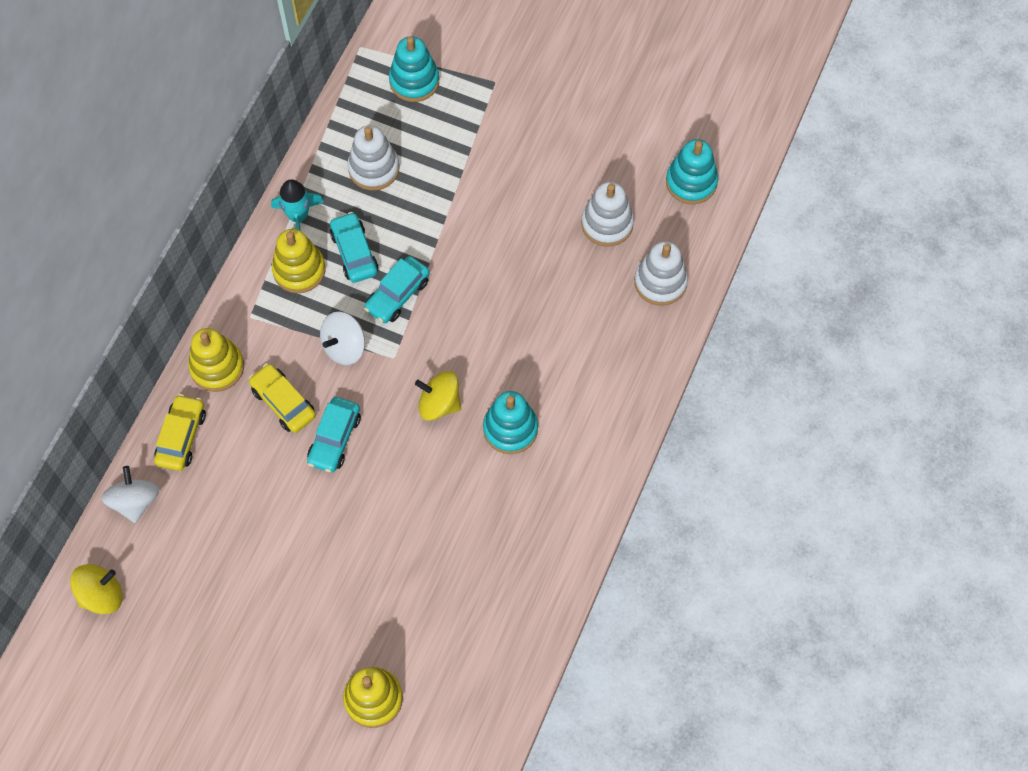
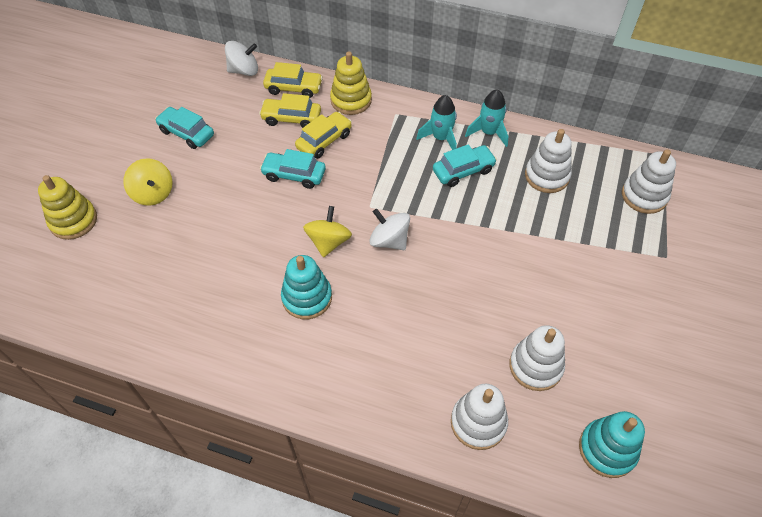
camera: 85 degrees right, 10 degrees down
yellow spinning top [70,564,123,614] -> yellow spinning top moved to [123,158,173,206]
yellow stacking toy [272,229,326,293] -> turquoise rocket [416,95,457,150]
white spinning top [320,312,365,365] -> white spinning top moved to [369,209,410,250]
turquoise car [364,256,430,323] -> turquoise car moved to [155,107,214,149]
turquoise stacking toy [389,36,439,102] -> white stacking toy [622,149,676,214]
none -> yellow car [259,93,321,128]

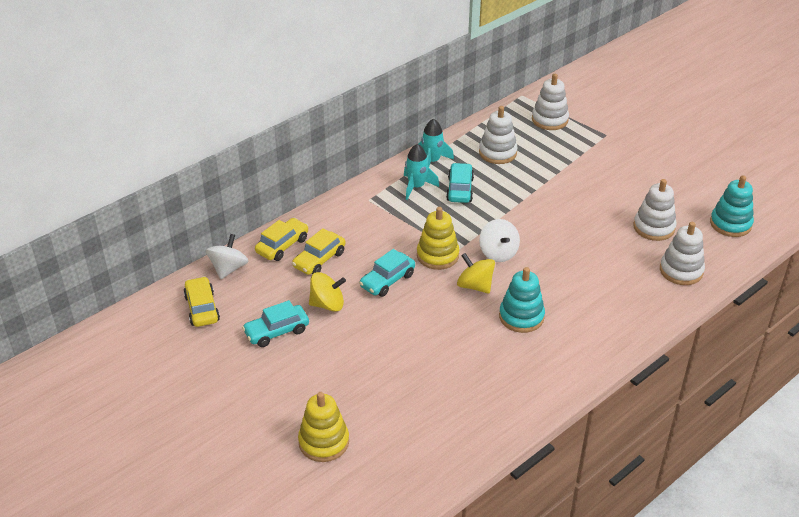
camera: 60 degrees left, 15 degrees down
yellow spinning top [123,158,173,206] -> yellow spinning top moved to [309,272,346,312]
yellow car [295,112,352,159] -> yellow car moved to [184,276,220,327]
yellow stacking toy [330,51,372,115] -> yellow stacking toy moved to [417,207,460,270]
white spinning top [369,209,410,250] -> white spinning top turned 90 degrees counterclockwise [479,219,520,262]

